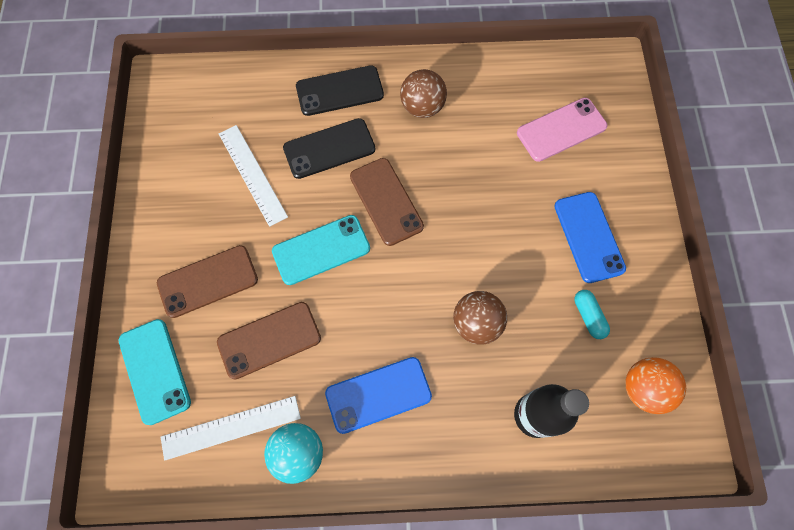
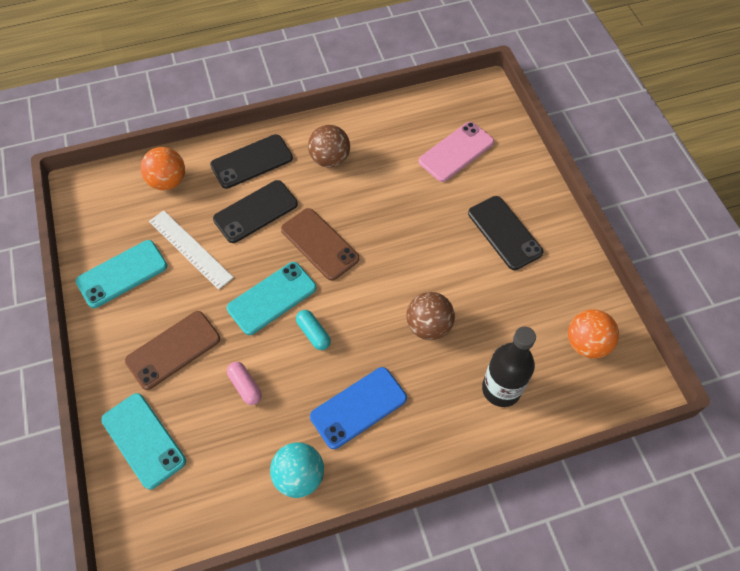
camera: 15 degrees left, 10 degrees down
white ruler [160,396,301,460] -> none
brown phone [217,302,321,379] -> pink capsule [227,362,262,405]
blue phone [554,192,626,283] -> black phone [468,196,544,270]
turquoise capsule [574,290,610,339] -> turquoise capsule moved to [296,310,331,350]
none -> turquoise phone [75,240,167,308]
none -> orange ball [140,147,185,190]

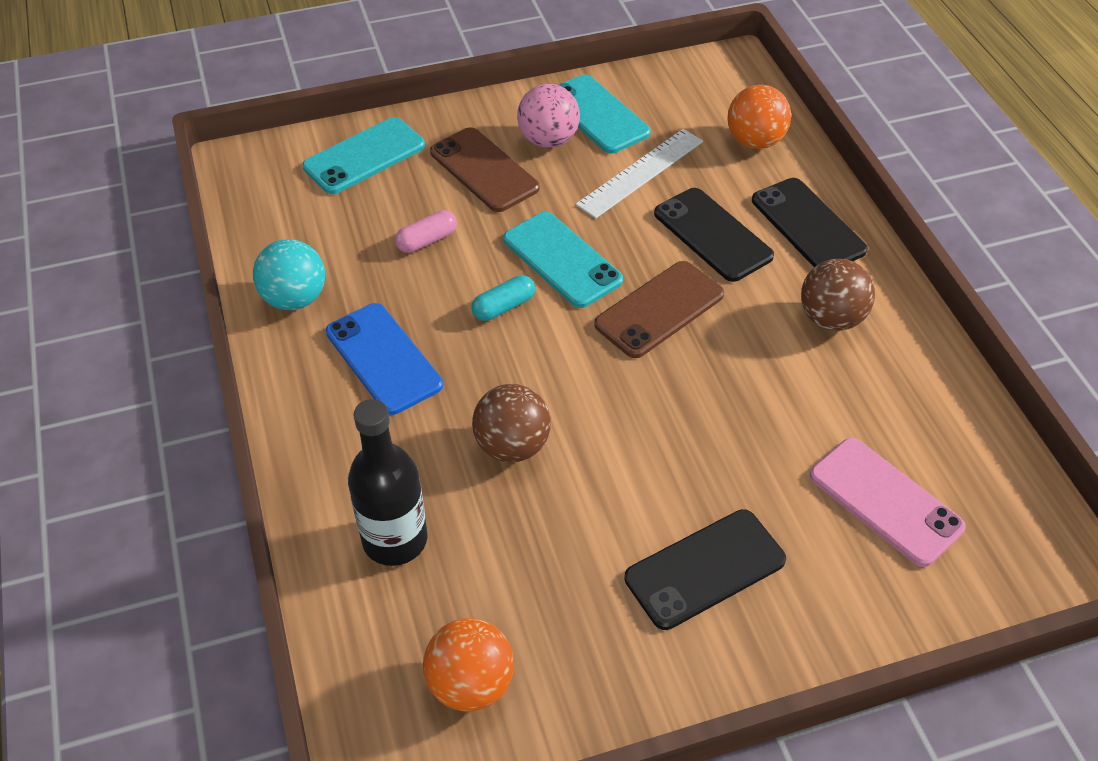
camera: 90 degrees right, 10 degrees down
none -> pink ball [517,84,580,148]

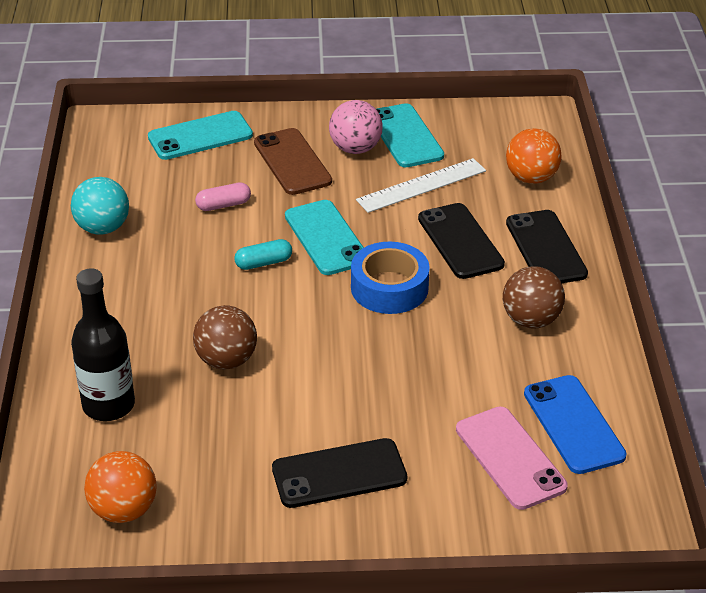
camera: 15 degrees right, 10 degrees down
blue phone [326,303,443,415] -> blue phone moved to [524,375,627,474]
brown phone [594,261,724,358] -> blue tape [351,242,430,314]

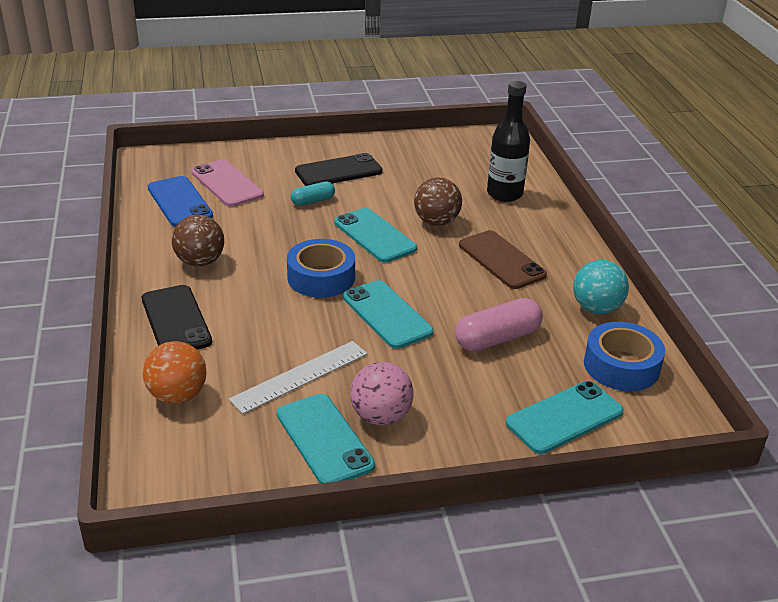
camera: 170 degrees right, 5 degrees down
orange ball [84,451,157,523] -> none
pink capsule [195,182,251,211] -> pink capsule [455,298,543,352], size x1.70
turquoise capsule [234,239,292,270] -> turquoise capsule moved to [291,182,335,206]
brown phone [254,128,332,195] -> brown phone moved to [459,230,547,289]
black phone [418,203,505,279] -> none
none -> turquoise phone [334,208,417,263]
none -> blue tape [584,322,665,391]

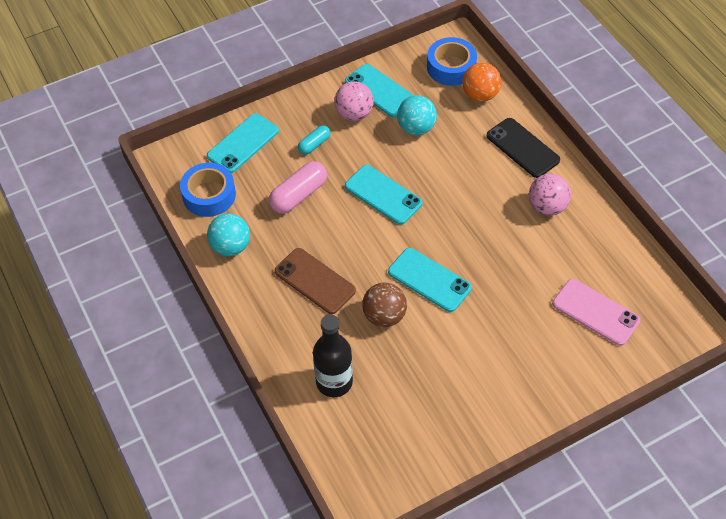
camera: 165 degrees right, 20 degrees up
blue phone [148,176,213,227] -> none
brown ball [172,215,224,267] -> pink ball [529,174,571,216]
white ruler [229,341,368,414] -> turquoise ball [397,95,437,135]
blue tape [287,239,355,298] -> blue tape moved to [427,37,477,86]
turquoise capsule [291,182,335,206] -> turquoise capsule moved to [298,125,331,155]
black phone [295,153,382,186] -> none

